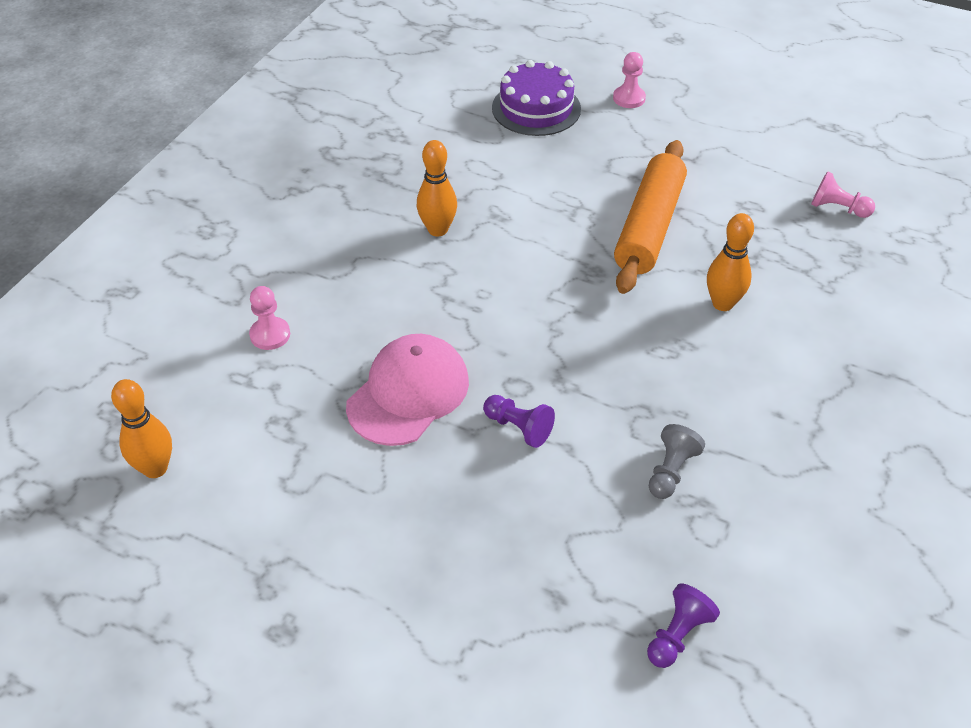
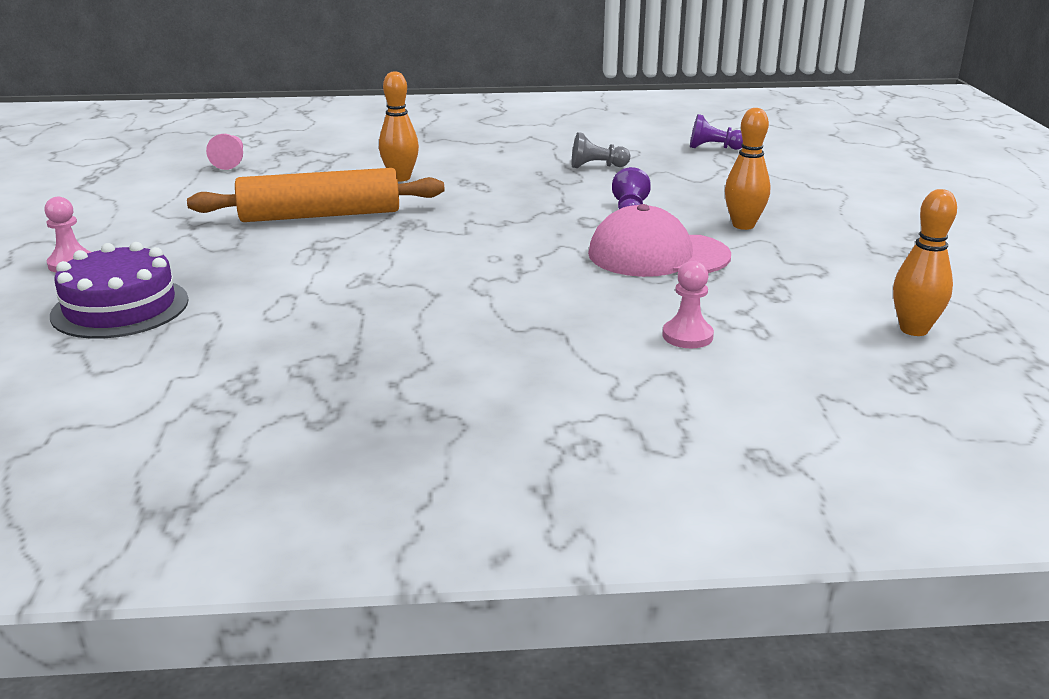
camera: 120 degrees left, 20 degrees down
orange bowling pin [417,140,457,237] -> orange bowling pin moved to [725,108,770,230]

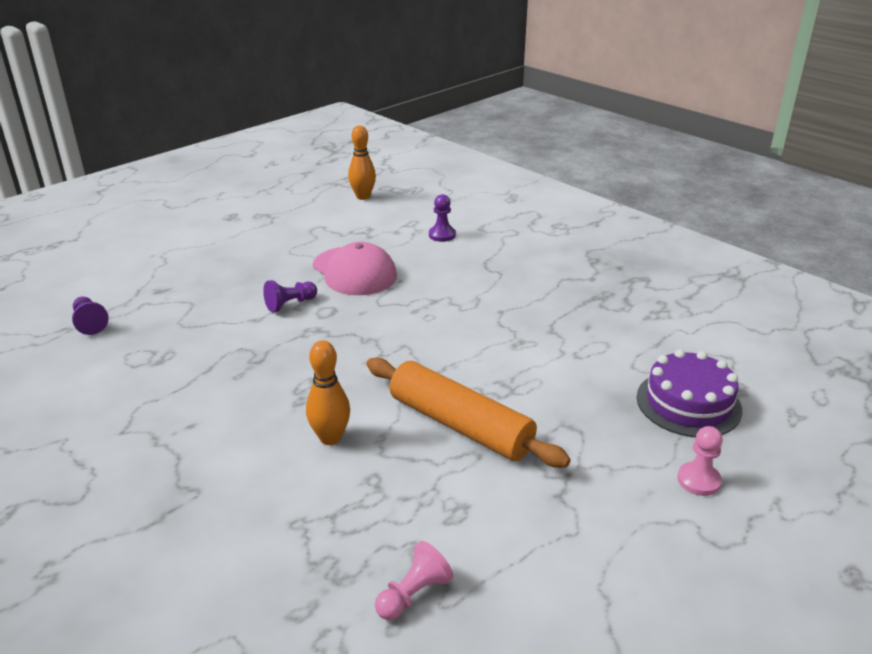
camera: 130 degrees left, 5 degrees up
grey pawn [572,132,630,168] -> none
pink pawn [663,261,714,348] -> purple pawn [429,194,456,242]
orange bowling pin [725,108,770,230] -> none

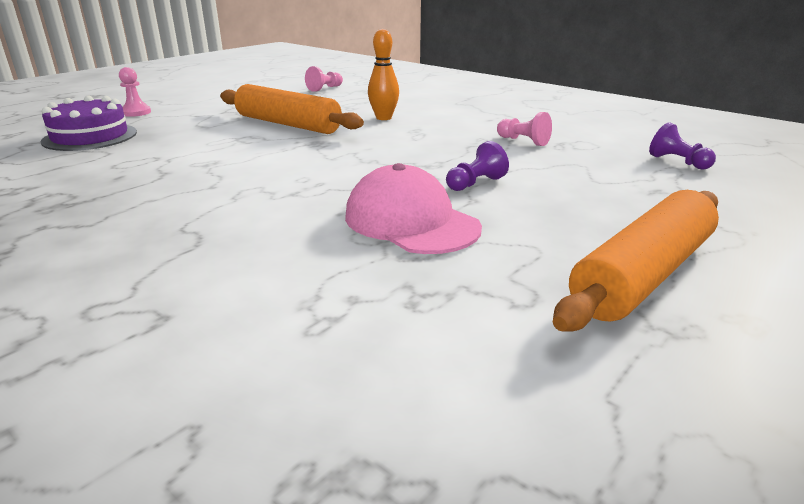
camera: 175 degrees right, 5 degrees down
orange bowling pin [348,126,376,200] -> none
purple pawn [429,194,456,242] -> none
none -> pink pawn [497,112,552,146]
none -> orange rolling pin [553,190,719,332]

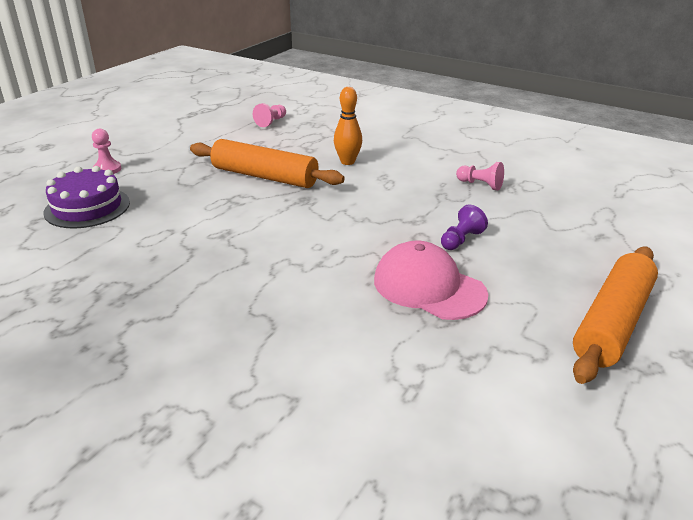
camera: 10 degrees left, 5 degrees up
purple pawn [649,122,716,170] -> none

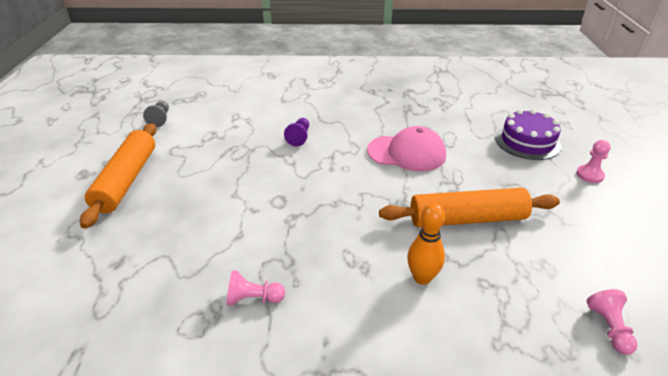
camera: 150 degrees right, 5 degrees up
pink cap [374,241,488,320] -> pink cap moved to [367,126,446,171]
purple pawn [441,204,488,250] -> purple pawn moved to [284,118,309,146]
none -> grey pawn [143,101,169,127]

